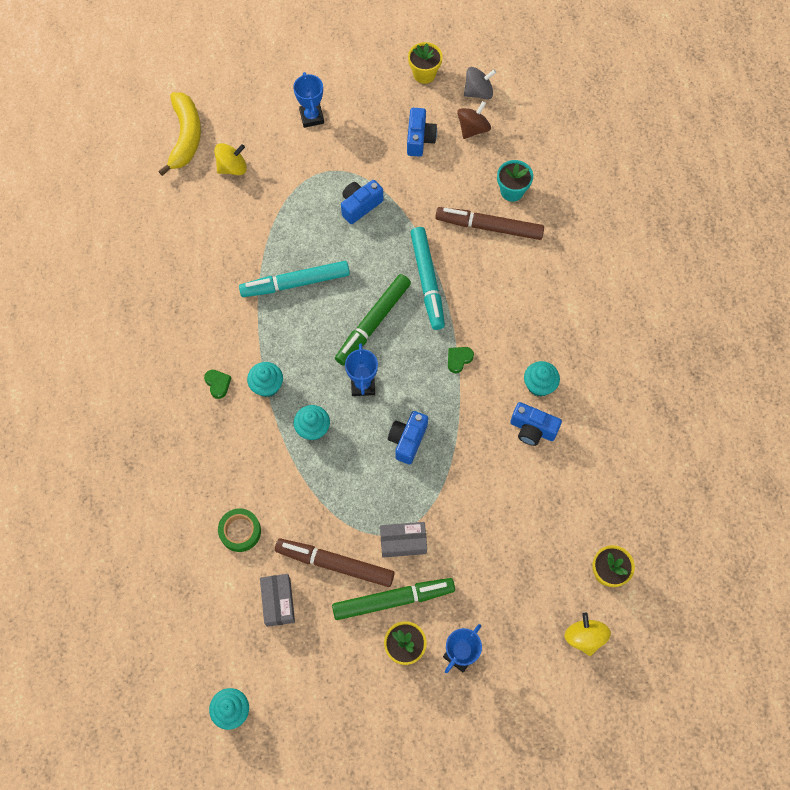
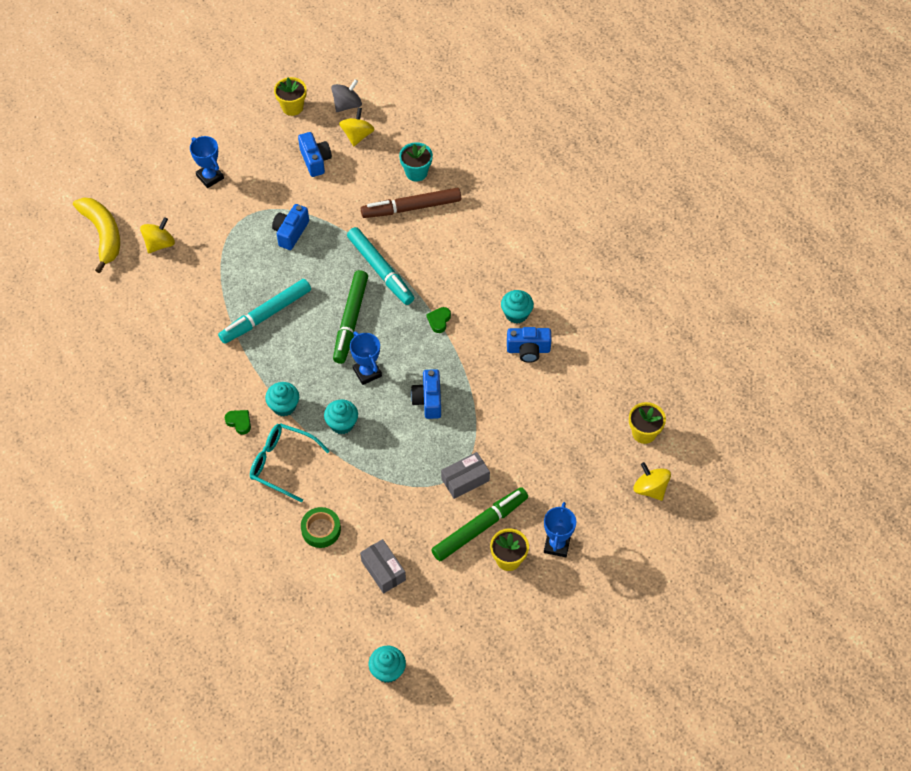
camera: 25 degrees left, 10 degrees down
brown marker [275,538,395,587] -> none
brown spinning top [457,101,491,139] -> yellow spinning top [339,108,375,146]
none -> turquoise glasses [250,423,330,503]

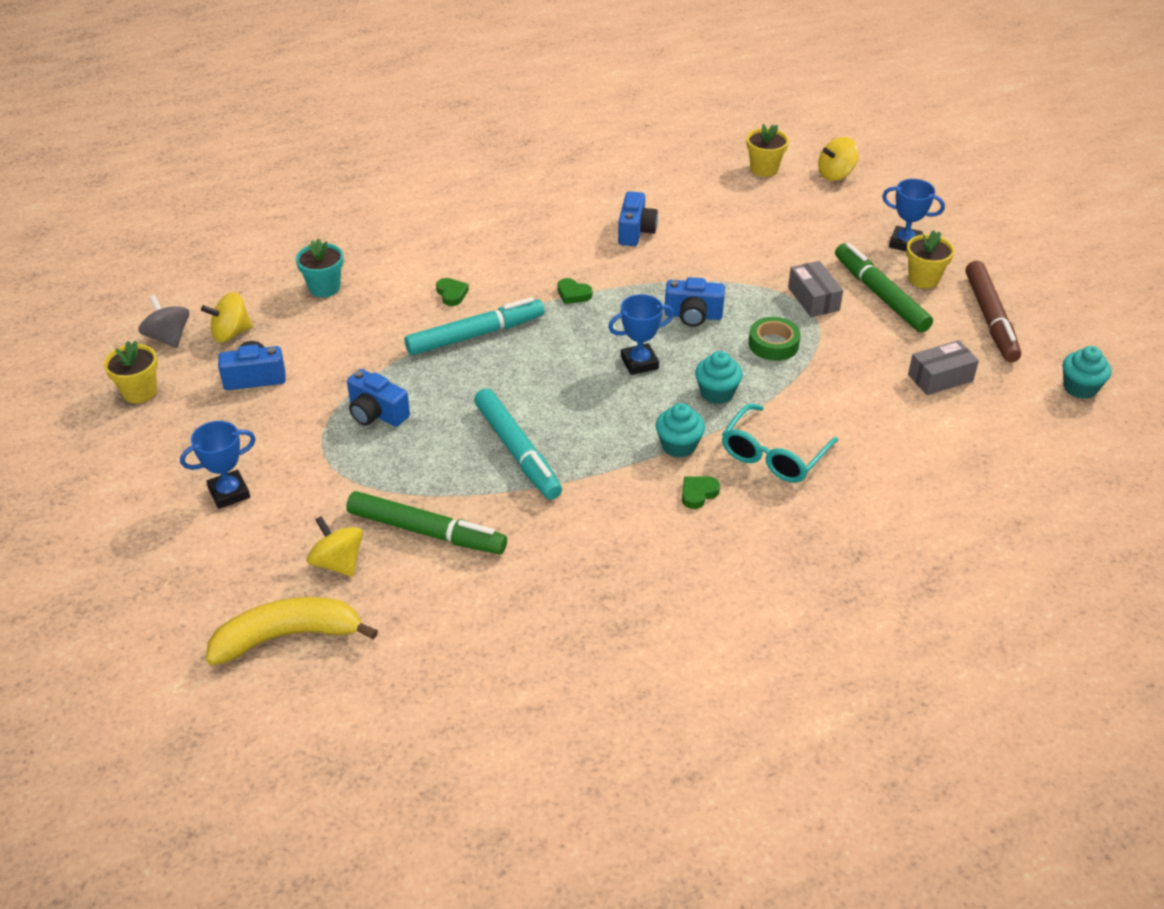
camera: 80 degrees left, 15 degrees down
green tape [301,507,341,548] -> green tape moved to [749,317,801,361]
green marker [333,270,368,364] -> green marker moved to [346,491,507,554]
yellow spinning top [339,108,375,146] -> yellow spinning top turned 45 degrees counterclockwise [201,292,253,343]
brown marker [361,188,461,218] -> brown marker moved to [966,261,1021,362]
turquoise cupcake [501,290,534,324] -> none
none -> green heart [436,278,469,306]

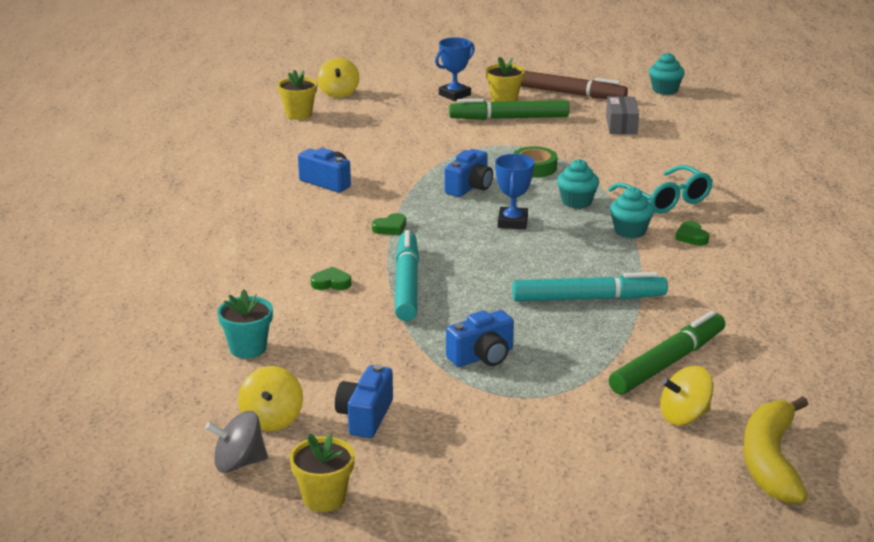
camera: 65 degrees left, 15 degrees down
blue trophy [180,421,256,509] -> none
grey box [788,261,843,317] -> none

